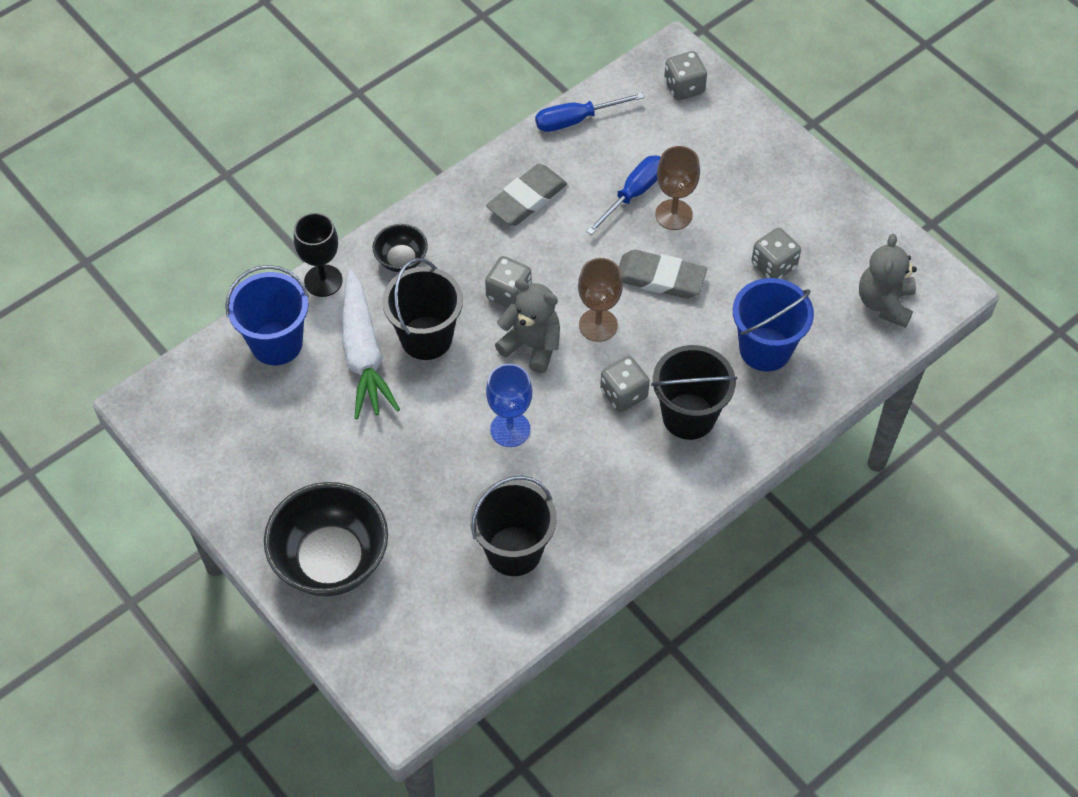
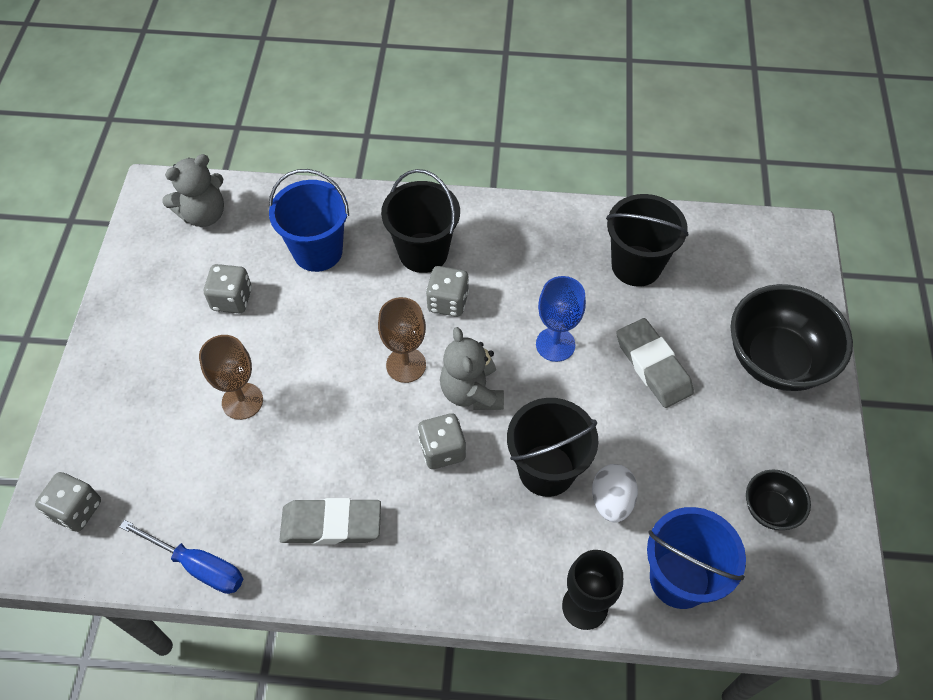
camera: 135 degrees left, 0 degrees up
white carrot [342,270,400,419] -> white egg [592,464,638,523]
black bowl [372,224,428,272] -> black bowl moved to [746,470,811,530]
blue screwdriver [586,155,661,235] -> none
grey eraser [619,250,707,299] -> grey eraser moved to [616,318,694,408]

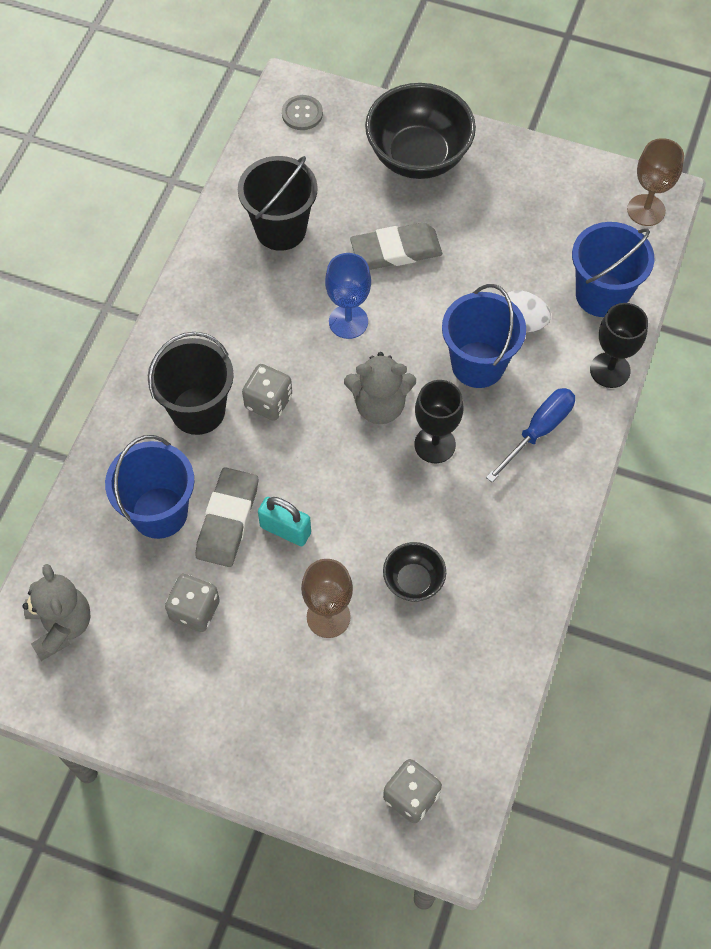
camera: 75 degrees left, 5 degrees up
blue screwdriver [120,520,243,594] -> blue screwdriver moved to [486,388,575,482]
grey eraser [279,498,381,545] -> grey eraser moved to [195,467,258,567]
brown goblet [378,297,426,383] -> brown goblet moved to [627,138,684,226]
grey dice [418,413,466,469] -> black goblet [414,380,463,463]
black bucket [507,398,598,497] -> blue bucket [442,284,526,388]
black bowl [746,470,811,530] -> black bowl moved to [383,542,446,602]
none -> turquoise padlock [258,497,311,546]
none -> grey button [282,95,323,130]

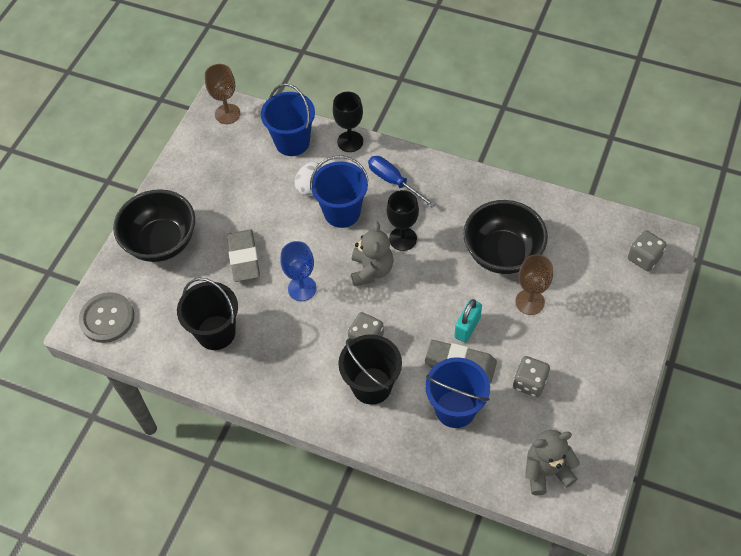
camera: 85 degrees left, 5 degrees down
grey button [282,95,323,130] -> grey button [79,292,134,343], size x1.66
black bowl [383,542,446,602] -> black bowl [463,200,548,274], size x2.01

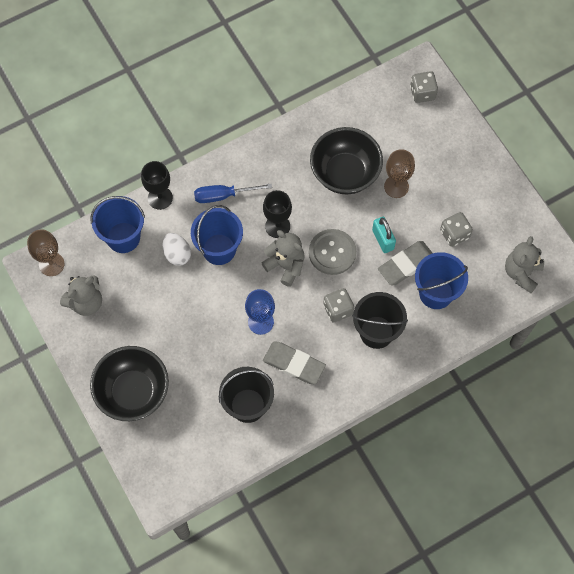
camera: 55 degrees left, 10 degrees up
grey button [79,292,134,343] -> grey button moved to [309,229,356,275]
grey eraser [227,229,260,282] -> grey eraser moved to [263,342,326,384]
none -> grey teddy bear [60,275,102,316]

